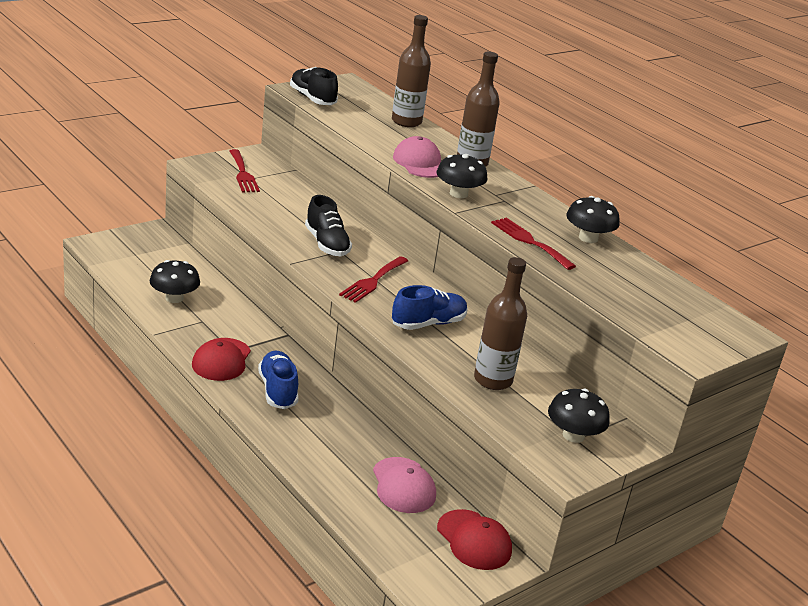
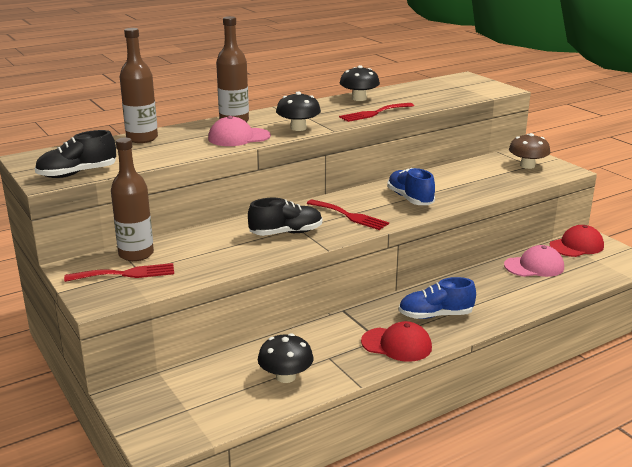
camera: 80 degrees left, 5 degrees down
brown bottle [474,257,527,390] -> brown bottle moved to [111,138,154,261]
black mushroom [548,389,610,443] -> brown mushroom [509,133,550,169]

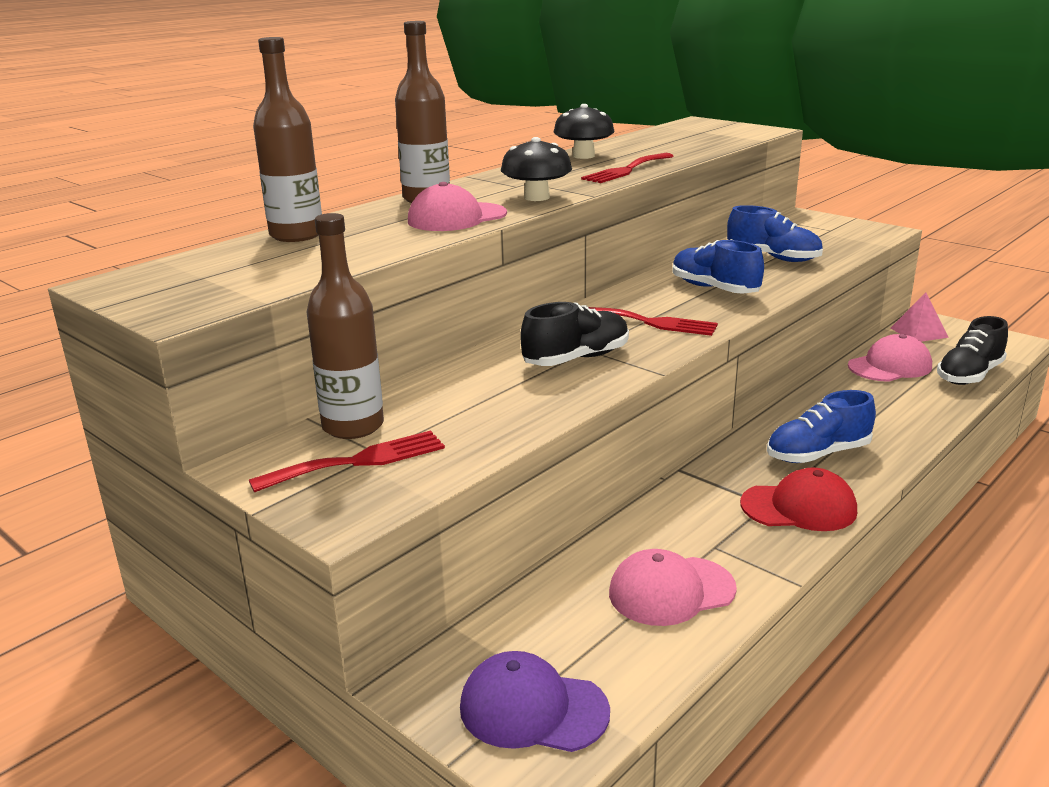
camera: 15 degrees left, 0 degrees up
black shoe [35,130,116,178] -> black shoe moved to [937,316,1008,385]
black mushroom [258,333,314,383] -> pink cap [609,549,737,626]
brown mushroom [509,133,550,169] -> none
red cap [550,225,604,257] -> pink pyramid [891,293,949,342]
none -> purple cap [460,651,610,752]
none -> blue shoe [727,205,823,262]

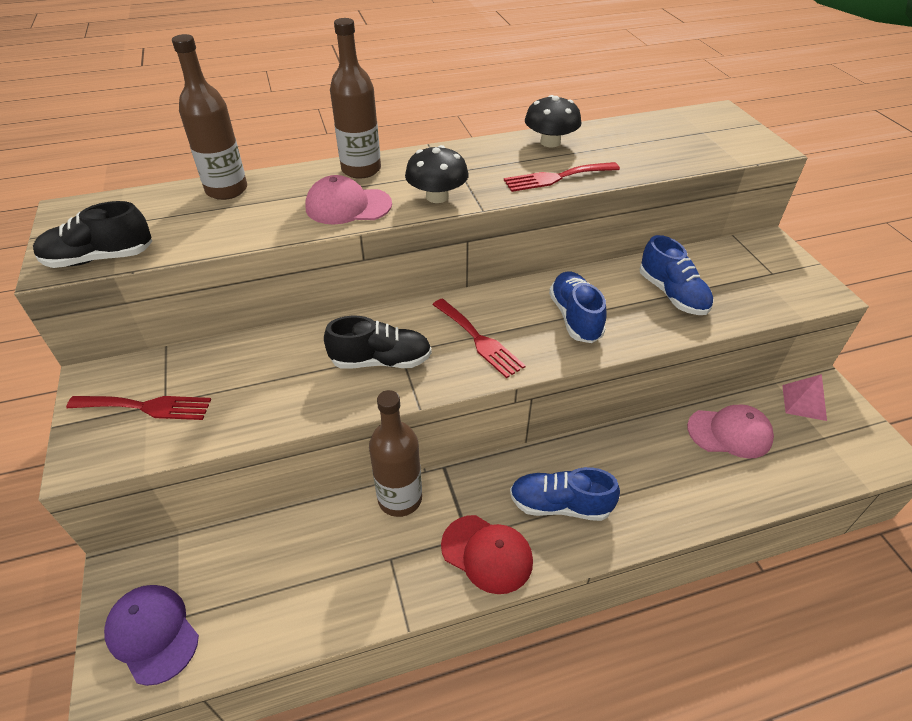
camera: 30 degrees right, 20 degrees up
brown bottle [307,213,384,439] -> brown bottle moved to [369,390,422,517]
pink cap [609,549,737,626] -> none
black shoe [937,316,1008,385] -> black shoe moved to [33,201,153,268]

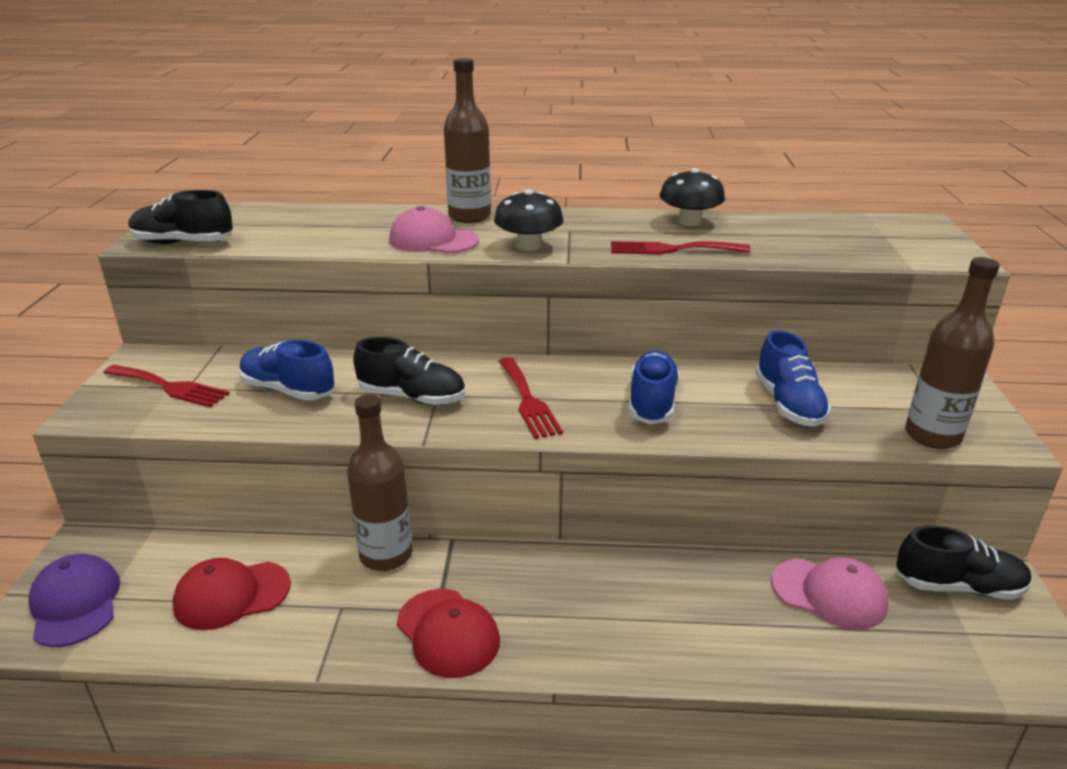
camera: 20 degrees right, 15 degrees down
brown bottle [172,34,247,200] -> brown bottle moved to [905,257,1000,449]
blue shoe [510,467,620,521] -> blue shoe moved to [239,340,335,401]
pink pyramid [782,374,827,421] -> black shoe [896,525,1032,600]
none -> red cap [172,558,291,630]

